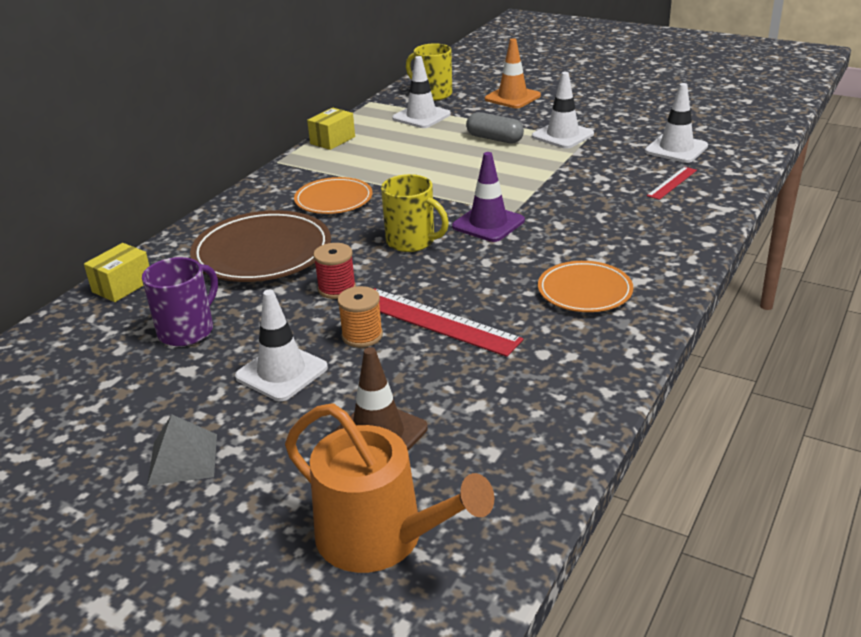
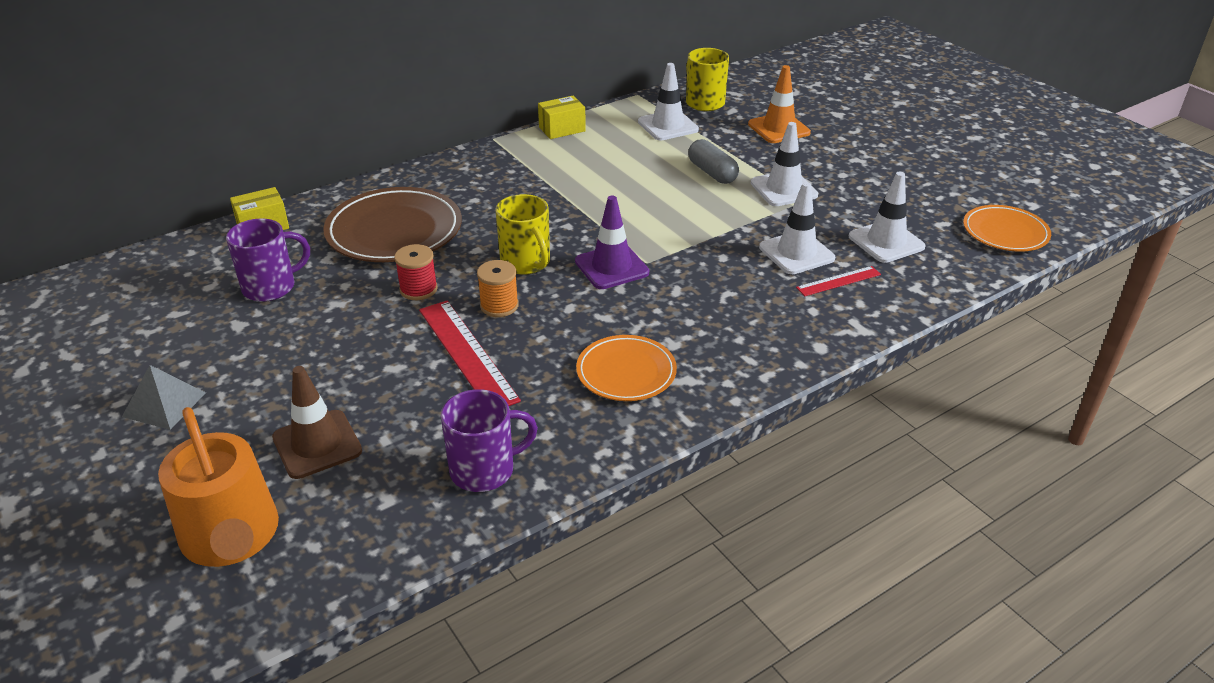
camera: 25 degrees right, 5 degrees up
white traffic cone [235,290,328,401] -> white traffic cone moved to [759,182,835,274]
orange plate [294,177,373,214] -> orange plate moved to [963,205,1051,252]
orange spool [337,286,383,348] -> orange spool moved to [477,260,519,317]
none -> purple mug [441,389,538,492]

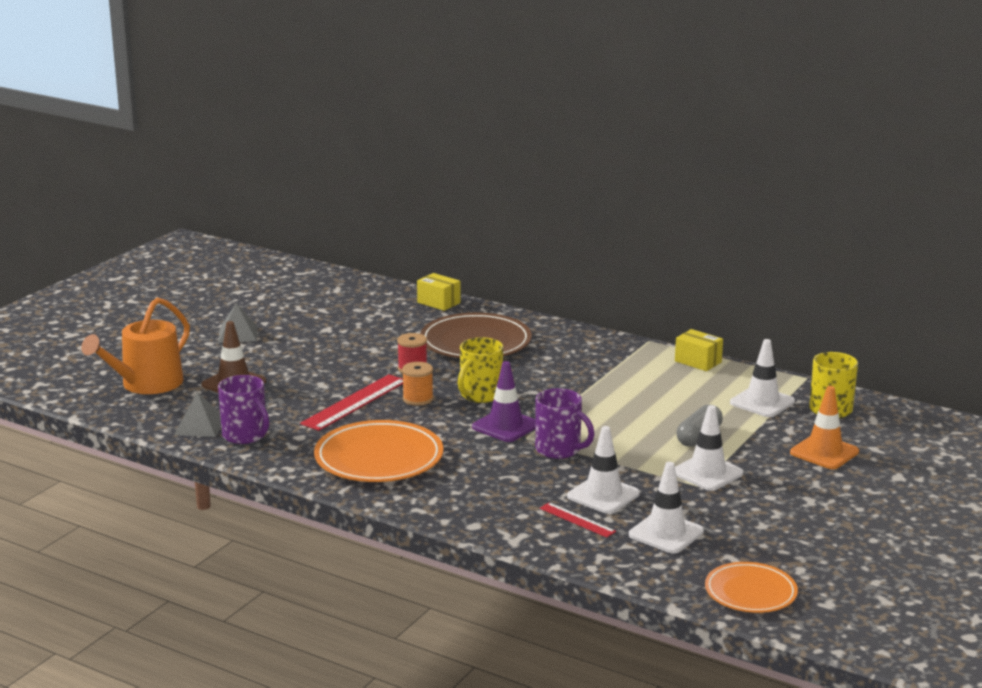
camera: 65 degrees right, 15 degrees down
purple mug [226,218,310,302] -> purple mug moved to [535,388,595,459]
orange plate [576,335,677,401] -> orange plate [314,420,443,482], size x1.62
none -> grey pyramid [174,392,221,437]

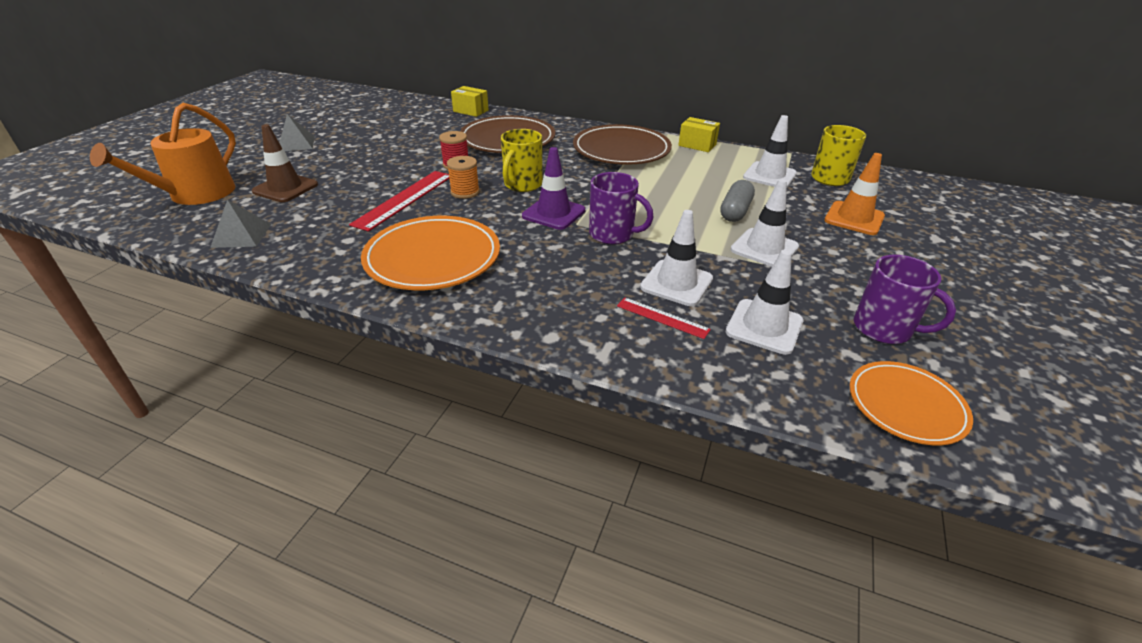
camera: 10 degrees left, 15 degrees up
purple mug [218,375,269,444] -> purple mug moved to [854,255,956,344]
none -> brown plate [573,124,672,165]

